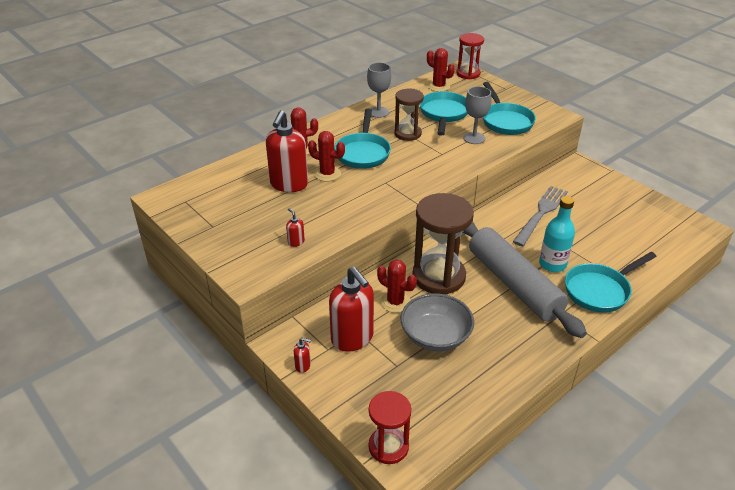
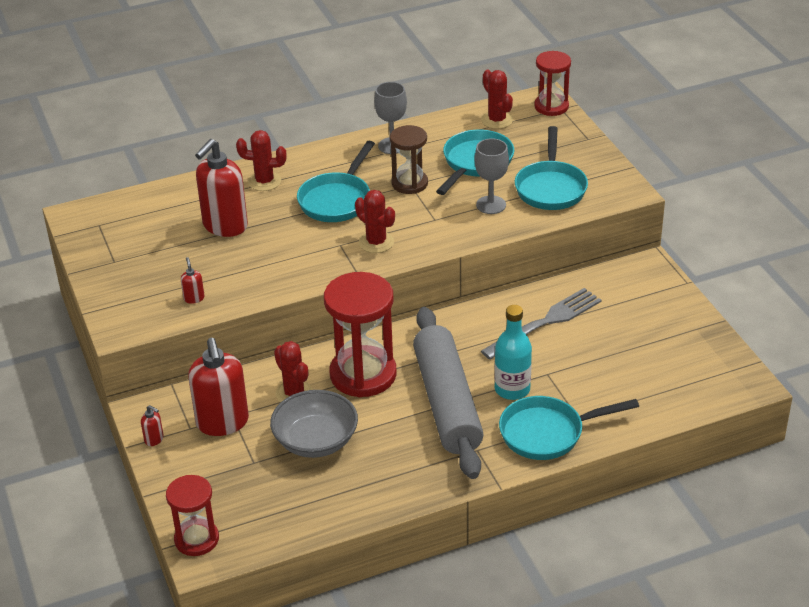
camera: 20 degrees right, 0 degrees up
red cactus [308,131,345,181] -> red cactus moved to [355,190,395,253]
brown hourglass [413,193,474,294] -> red hourglass [324,272,397,397]

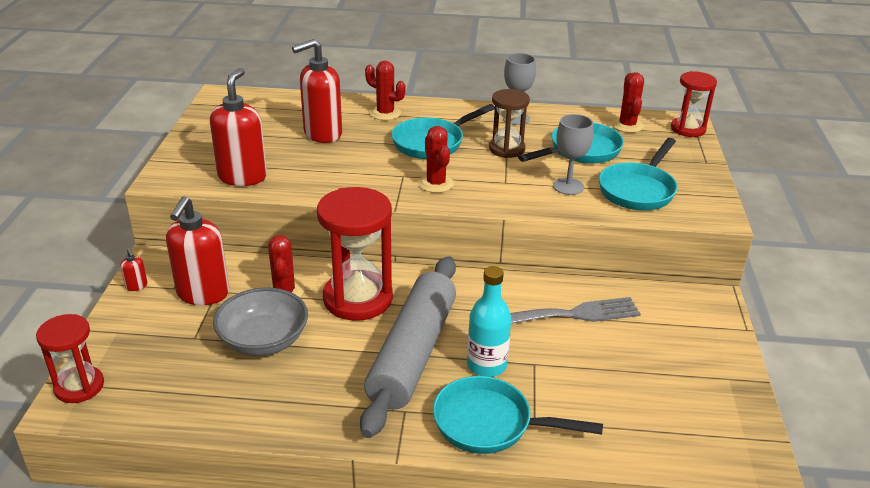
camera: 25 degrees right, 5 degrees down
red soap dispenser [181,257,205,304] -> red soap dispenser [210,68,267,186], size x2.45

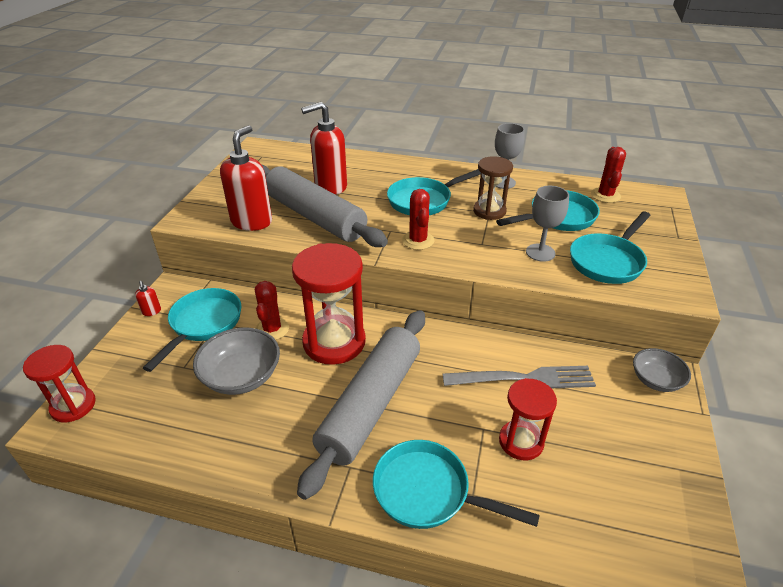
camera: 10 degrees right, 5 degrees up
red soap dispenser [166,196,229,305] -> turquoise pan [143,288,242,372]
red cactus [365,61,405,120] -> none
turquoise bottle [467,266,511,377] -> none
red hourglass [671,71,717,137] -> red hourglass moved to [499,378,557,460]
none -> grey rolling pin [262,165,388,247]
none -> grey bowl [633,348,691,392]

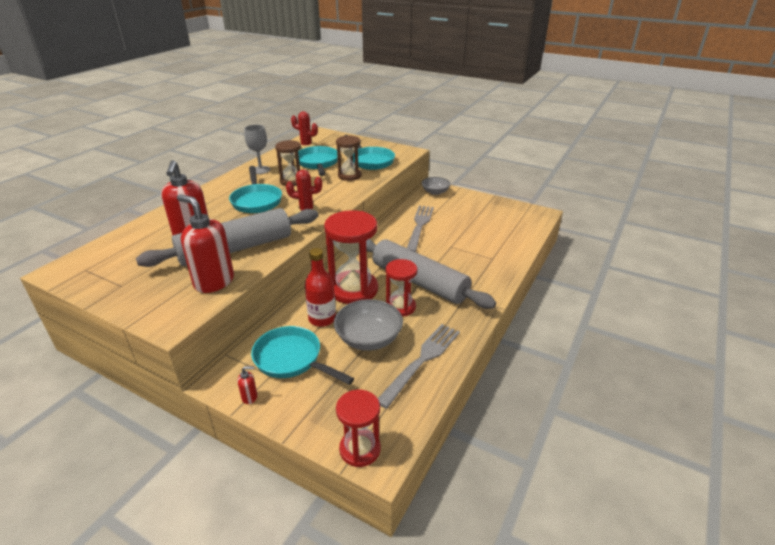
camera: 75 degrees left, 5 degrees down
red cactus [255,281,289,340] -> red bottle [305,248,336,327]
turquoise pan [373,440,540,529] -> none
red hourglass [499,378,557,460] -> red hourglass moved to [386,259,417,317]
grey goblet [526,186,569,262] -> brown hourglass [336,135,362,181]
none -> grey fork [378,324,460,409]

